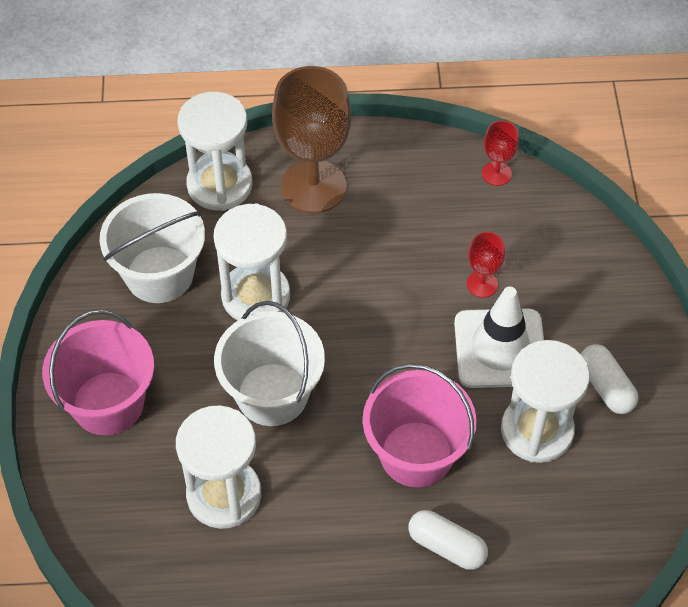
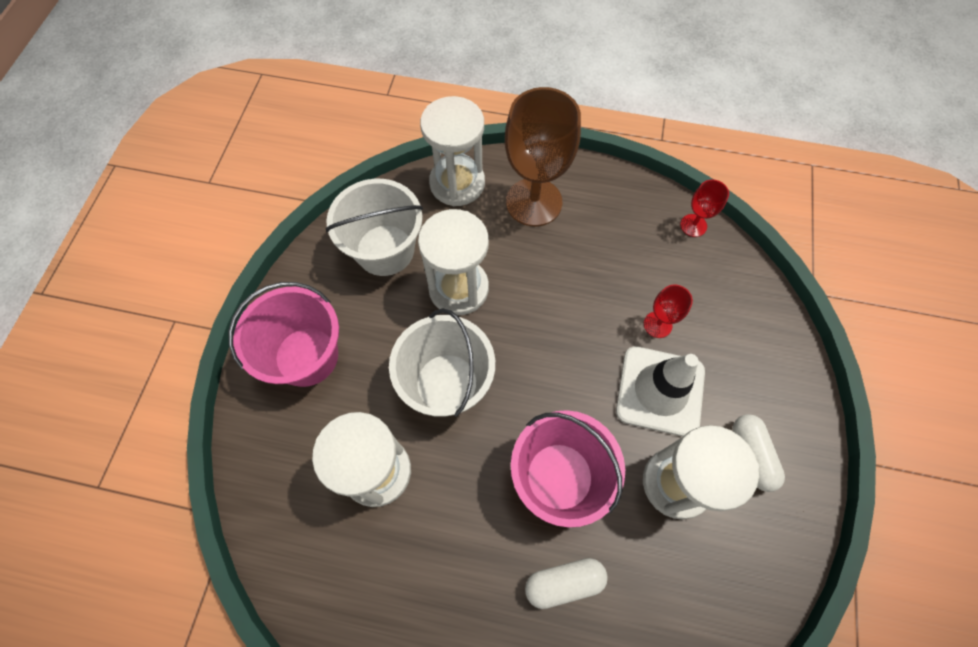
camera: 15 degrees right, 10 degrees up
white capsule [408,510,488,570] -> white capsule turned 60 degrees counterclockwise [525,558,608,609]

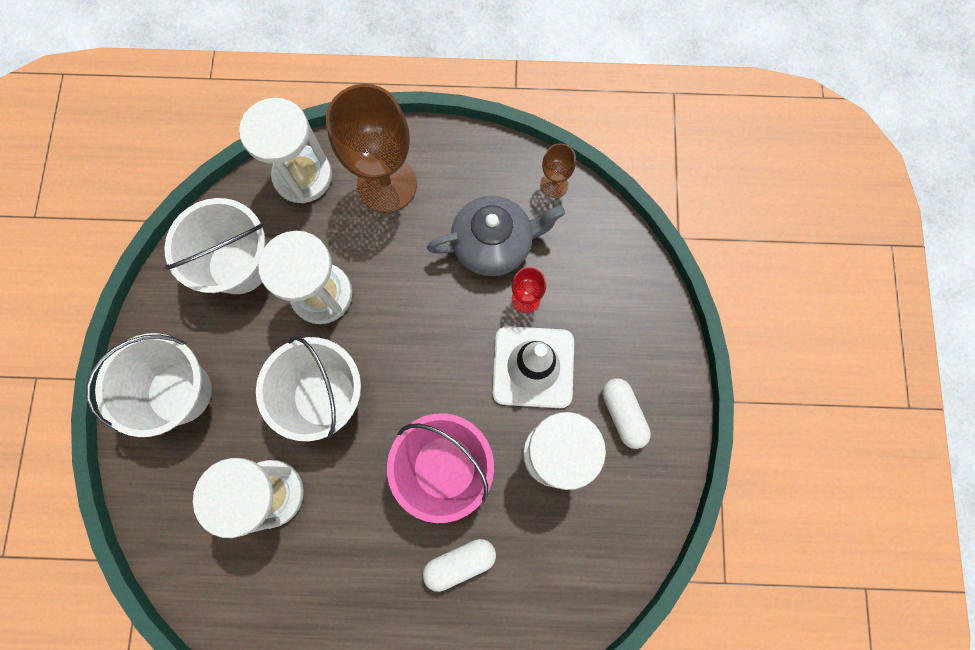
camera: 10 degrees left, 10 degrees up
pink bucket [228,282,339,387] -> white bucket [86,333,212,437]
red goblet [680,179,729,237] -> brown goblet [541,143,576,198]
none -> grey teapot [427,196,565,276]

